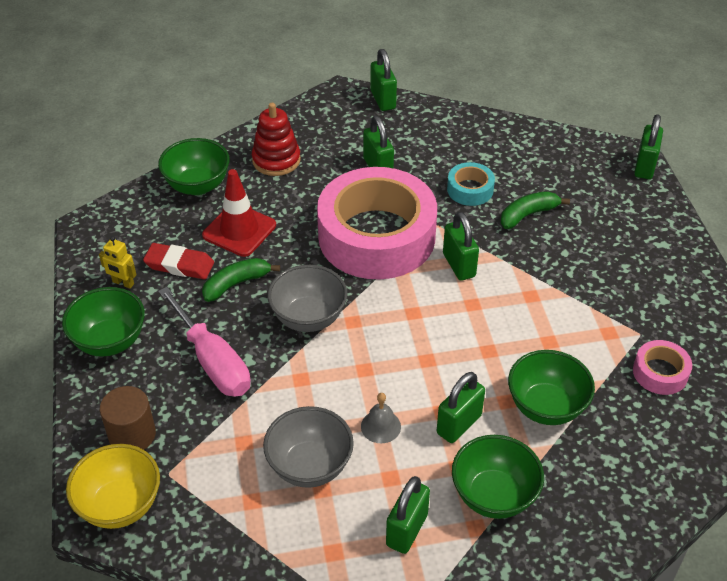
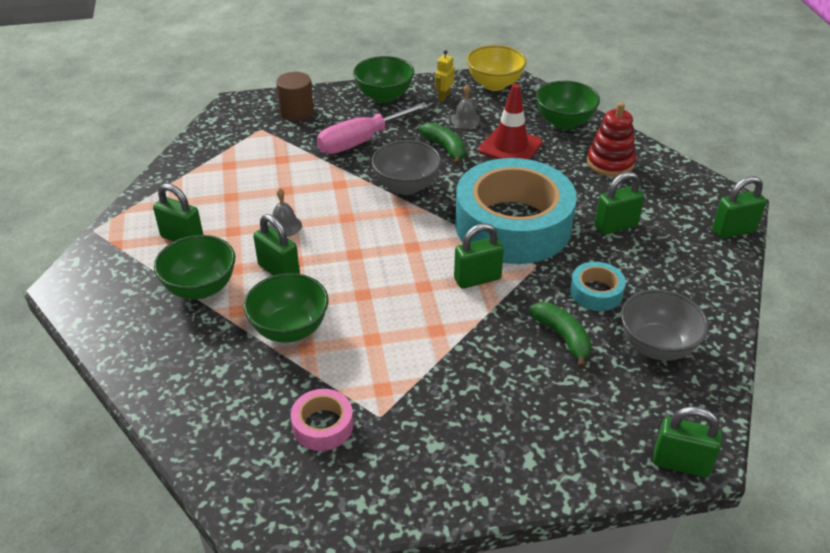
camera: 90 degrees right, 5 degrees down
yellow bowl [66,444,160,529] -> yellow bowl moved to [467,45,527,91]
red eraser [143,243,214,279] -> grey bell [451,84,480,129]
grey bowl [263,406,354,488] -> grey bowl moved to [621,289,709,361]
pink tape [317,167,437,279] -> turquoise tape [455,158,577,264]

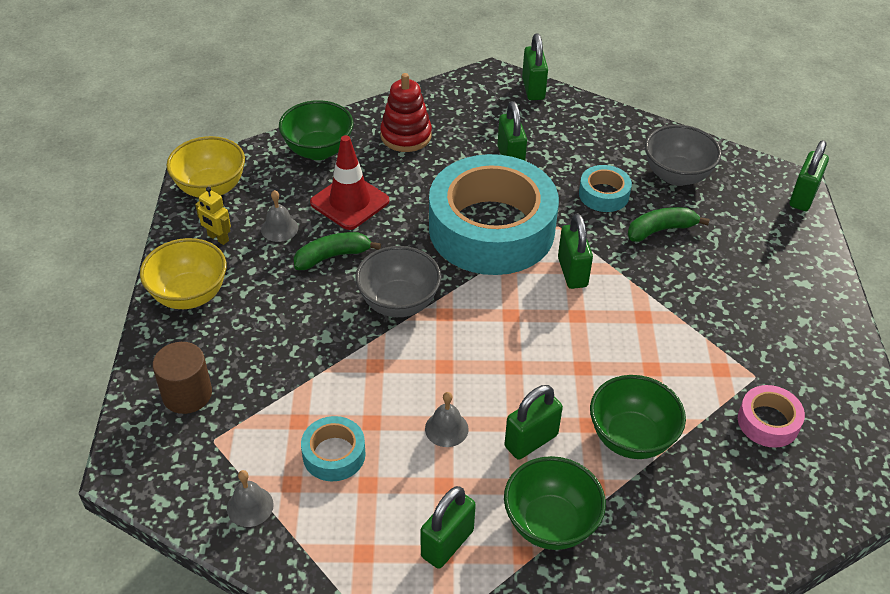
camera: 80 degrees left, 5 degrees up
pink screwdriver [317,102,428,154] -> none
green bowl [353,56,414,103] -> yellow bowl [140,238,227,309]
none -> grey bell [227,470,274,527]
none -> turquoise tape [301,416,366,481]

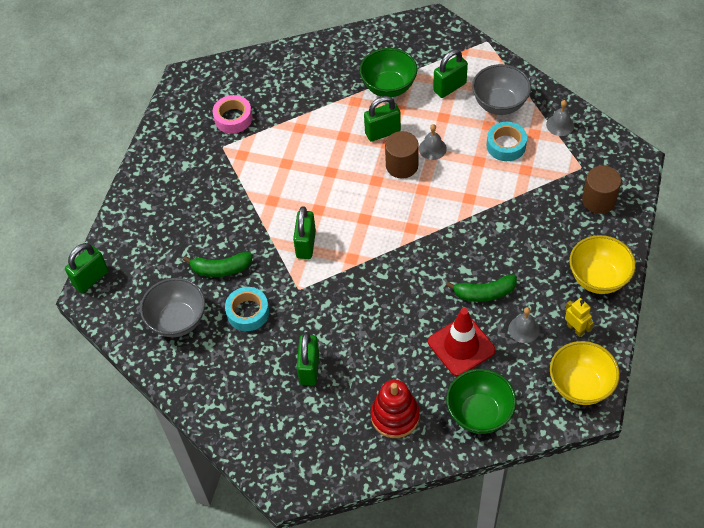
camera: 160 degrees left, 10 degrees up
grey bowl [355,246,441,317] -> grey bowl moved to [472,64,531,115]
turquoise tape [429,154,559,275] -> none
green padlock [522,34,548,100] -> none
green bowl [590,375,686,459] -> none
none -> brown cylinder [385,131,419,179]

